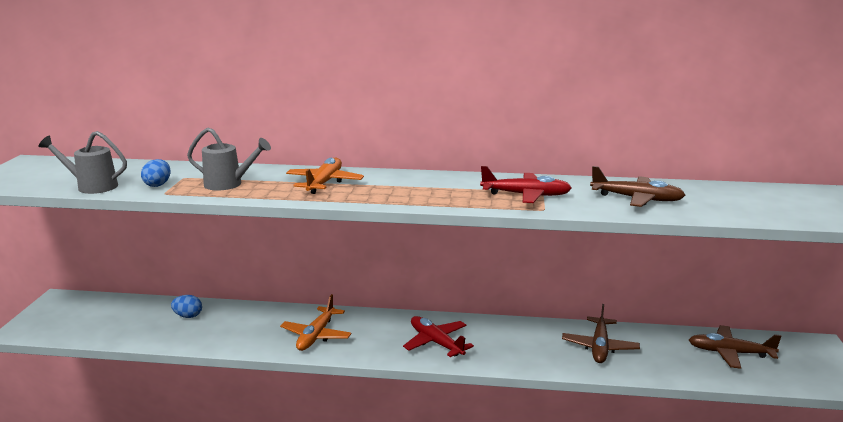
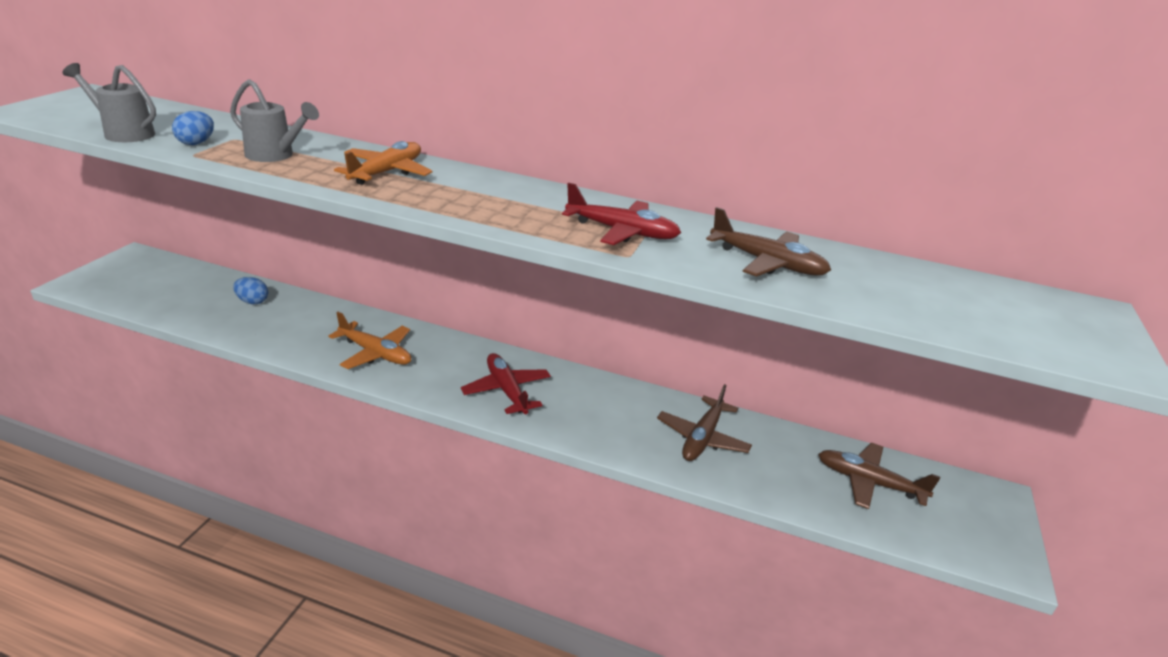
camera: 10 degrees right, 10 degrees up
orange plane [280,294,351,351] -> orange plane turned 90 degrees counterclockwise [328,312,411,369]

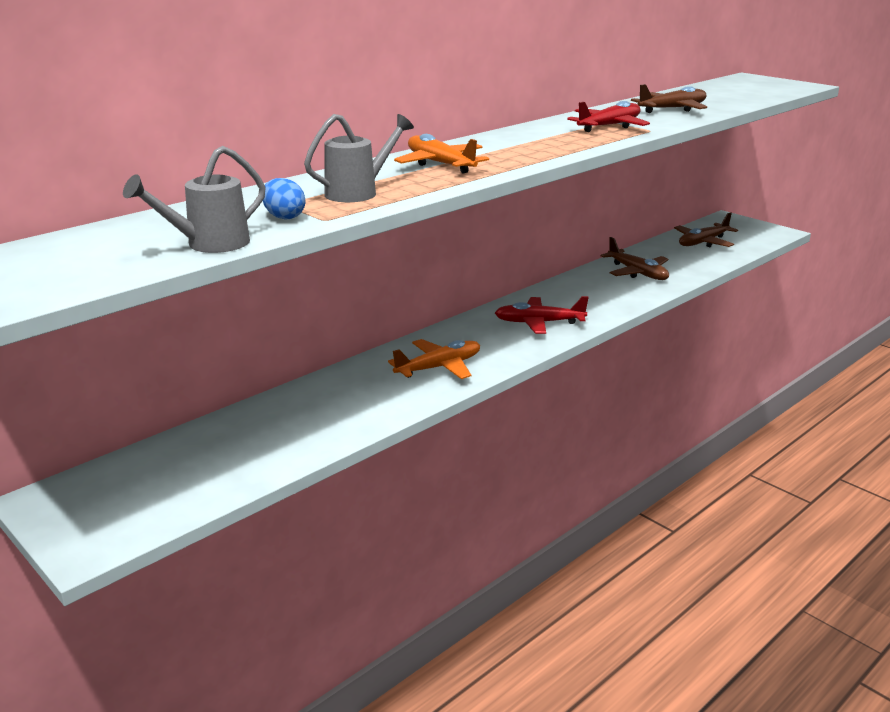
camera: 60 degrees left, 5 degrees down
blue egg [233,277,268,304] -> none

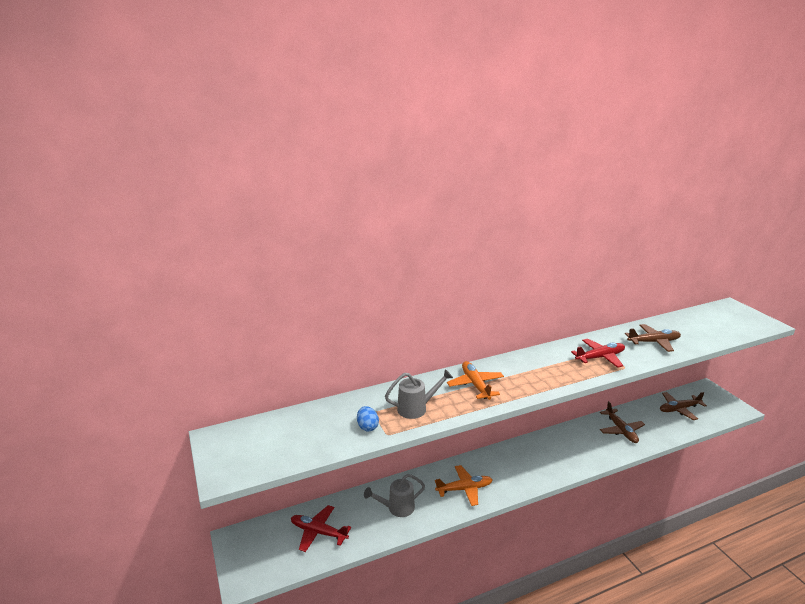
camera: 20 degrees right, 0 degrees up
grey watering can [123,146,266,253] -> grey watering can moved to [364,474,425,517]
red plane [495,296,589,334] -> red plane moved to [291,505,351,552]

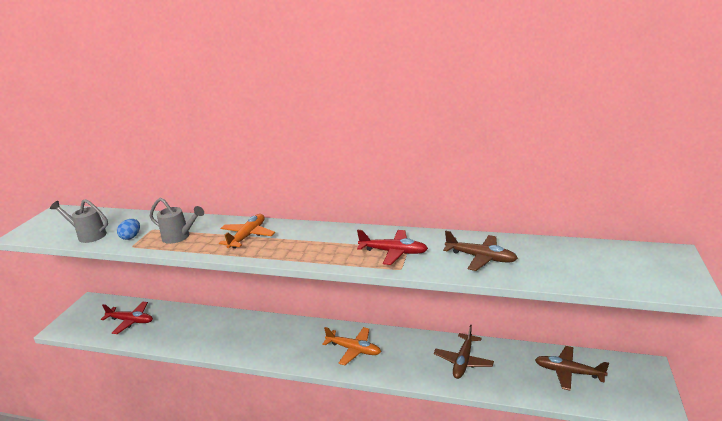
camera: 40 degrees right, 0 degrees up
red plane [291,505,351,552] -> red plane turned 135 degrees clockwise [101,302,153,334]
grey watering can [364,474,425,517] -> grey watering can moved to [50,199,108,243]
orange plane [435,465,493,506] -> orange plane moved to [322,327,381,365]

